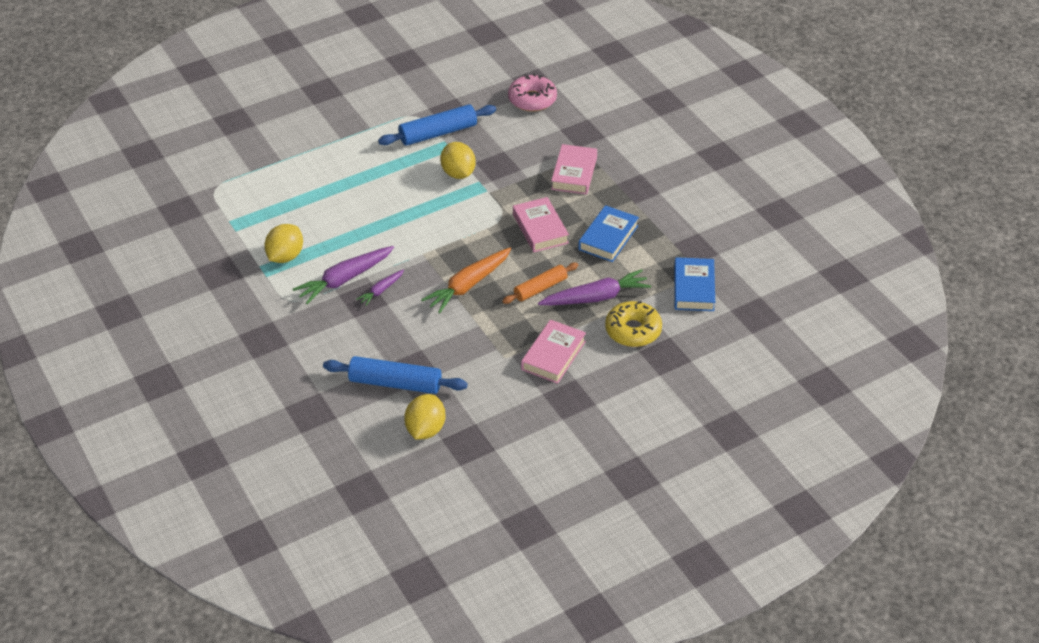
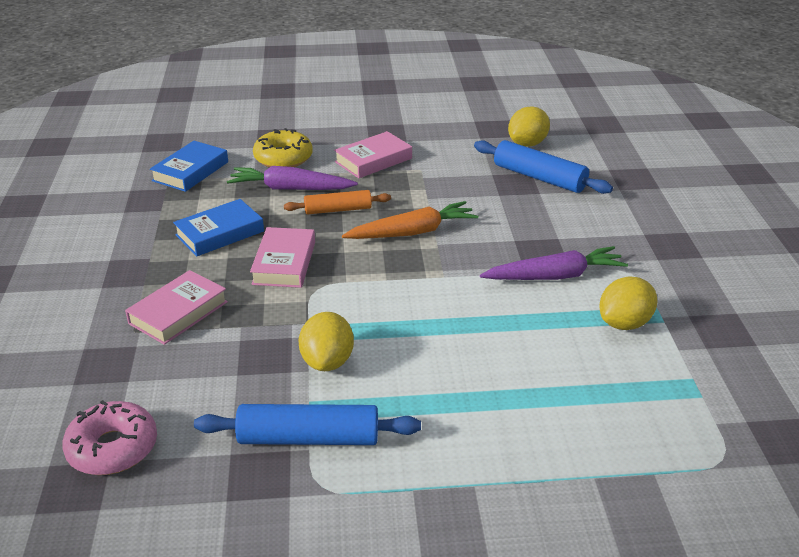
camera: 155 degrees left, 10 degrees down
purple carrot [356,269,404,306] -> none

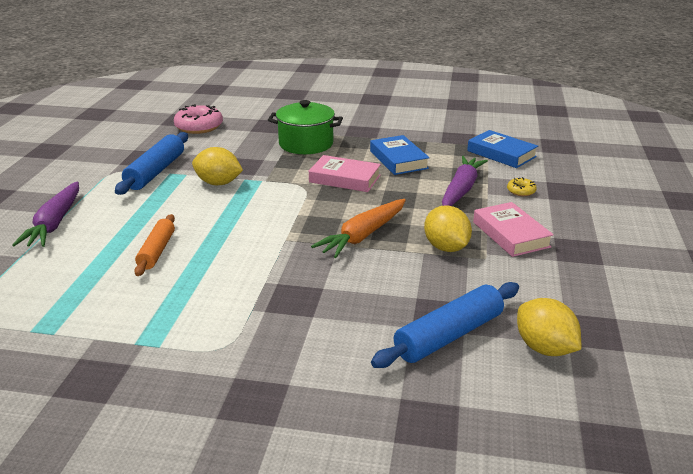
camera: 105 degrees right, 5 degrees down
pink book [125,270,228,345] -> green pot [268,100,343,154]
yellow donut [253,128,313,168] -> yellow donut [507,177,537,196], size x0.50
orange rolling pin [284,190,391,215] -> orange rolling pin moved to [134,214,175,276]
orange carrot [342,201,478,239] -> orange carrot turned 45 degrees clockwise [311,199,406,258]
purple carrot [480,246,628,280] -> purple carrot moved to [12,181,79,247]
yellow lemon [599,277,657,330] -> yellow lemon moved to [424,205,472,252]

